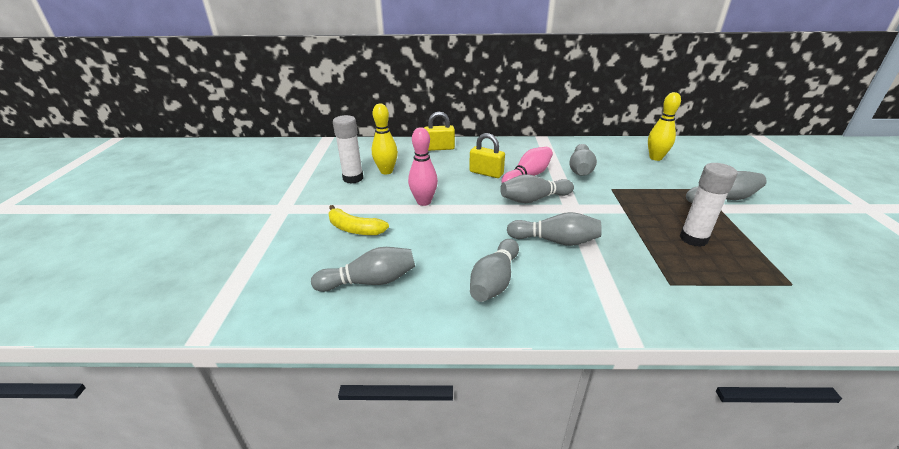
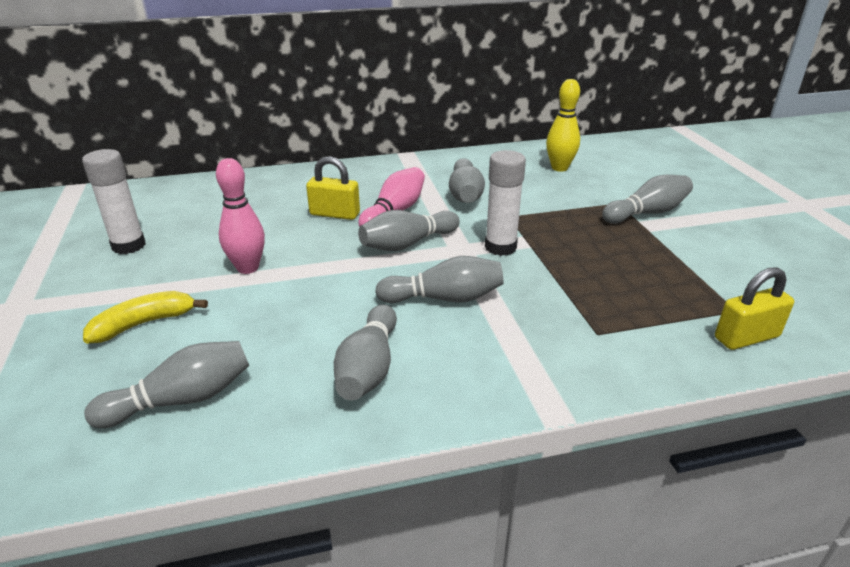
camera: 15 degrees left, 0 degrees up
yellow banana [328,205,389,235] -> yellow banana turned 135 degrees clockwise [83,291,208,344]
yellow bowling pin [372,104,398,174] -> none
yellow padlock [424,112,455,151] -> yellow padlock moved to [715,267,794,350]
white glue stick [680,163,737,247] -> white glue stick moved to [485,150,526,256]

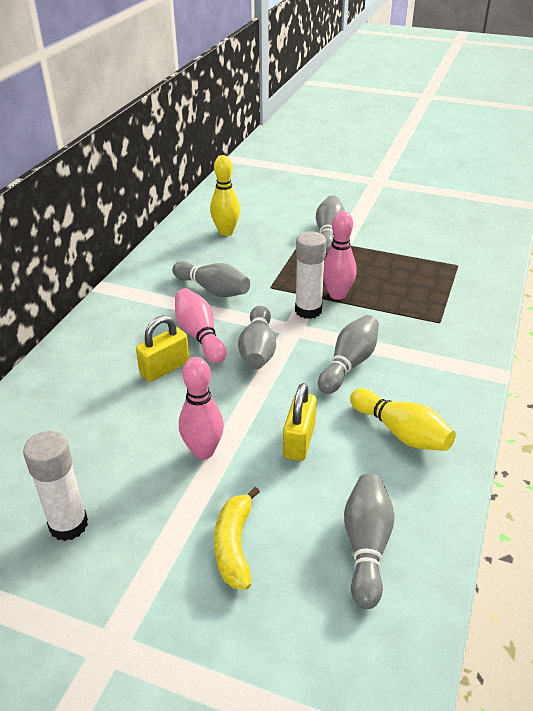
camera: 55 degrees left, 5 degrees up
grey bowling pin [334,304,397,401] -> yellow bowling pin [350,388,456,451]
yellow padlock [715,267,794,350] -> yellow padlock moved to [283,383,317,461]
none -> pink bowling pin [323,211,357,300]

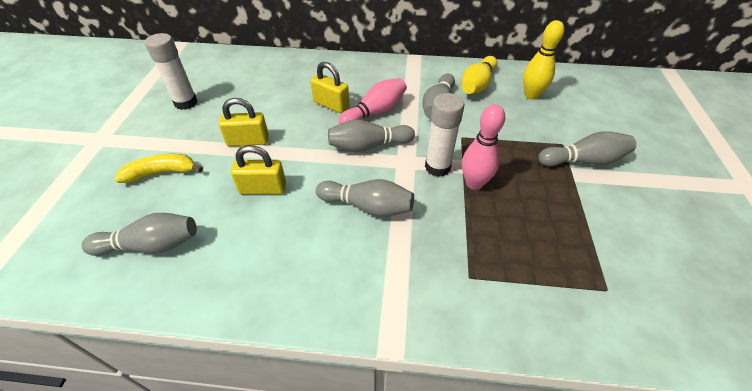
camera: 75 degrees right, 10 degrees up
pink bowling pin [179,357,224,459] -> yellow padlock [219,98,269,146]
yellow bowling pin [350,388,456,451] -> yellow bowling pin moved to [462,56,497,94]

